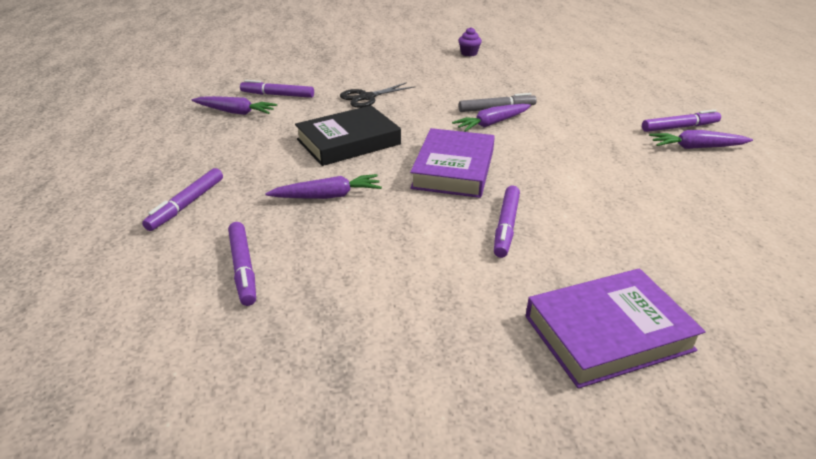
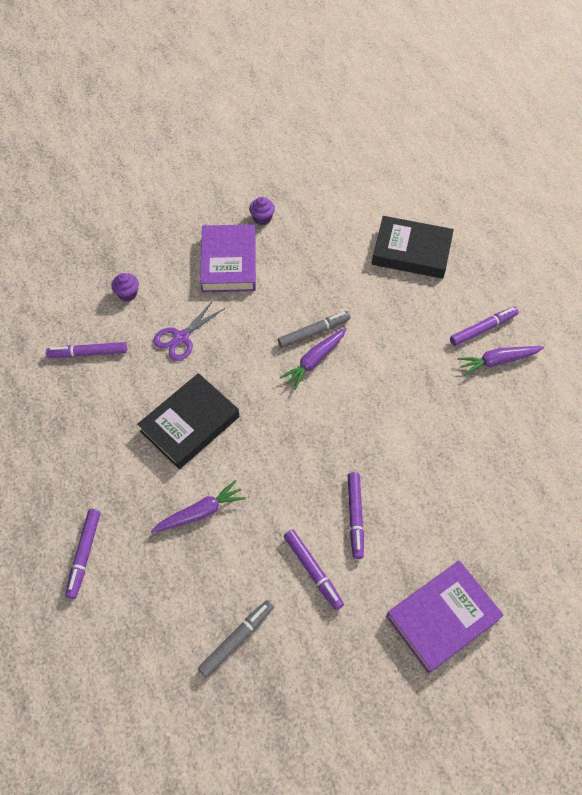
camera: 15 degrees left, 25 degrees up
purple carrot [192,96,277,115] -> none
purple marker [228,222,256,306] -> purple marker moved to [284,530,344,610]
black scissors [340,82,415,108] -> purple scissors [153,301,225,361]
purple book [410,128,495,198] -> purple book moved to [200,224,256,292]
none -> purple cupcake [111,273,139,302]
none -> grey marker [198,600,274,678]
none -> black book [372,216,454,279]

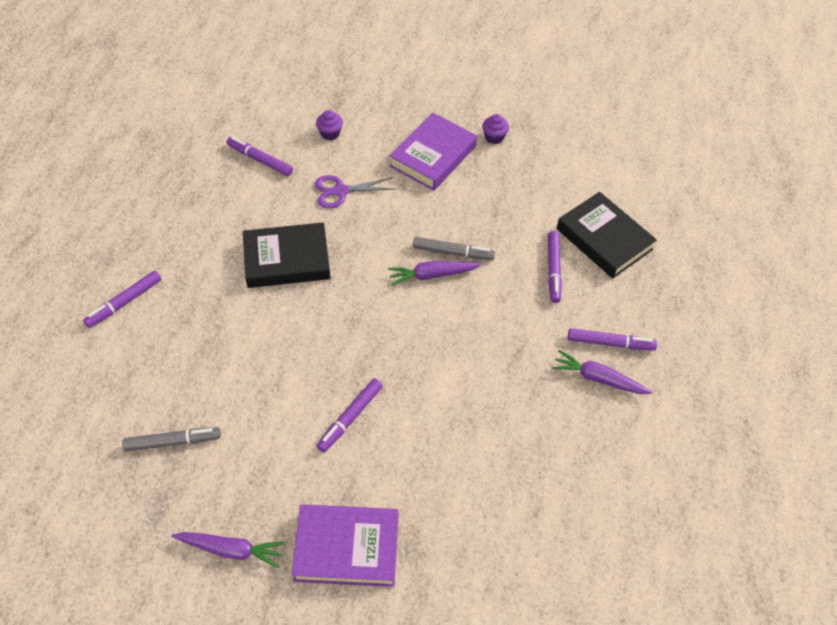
camera: 35 degrees right, 5 degrees down
purple carrot [151,480,246,533] -> purple carrot moved to [171,532,285,568]
purple marker [284,530,344,610] -> purple marker moved to [548,231,562,303]

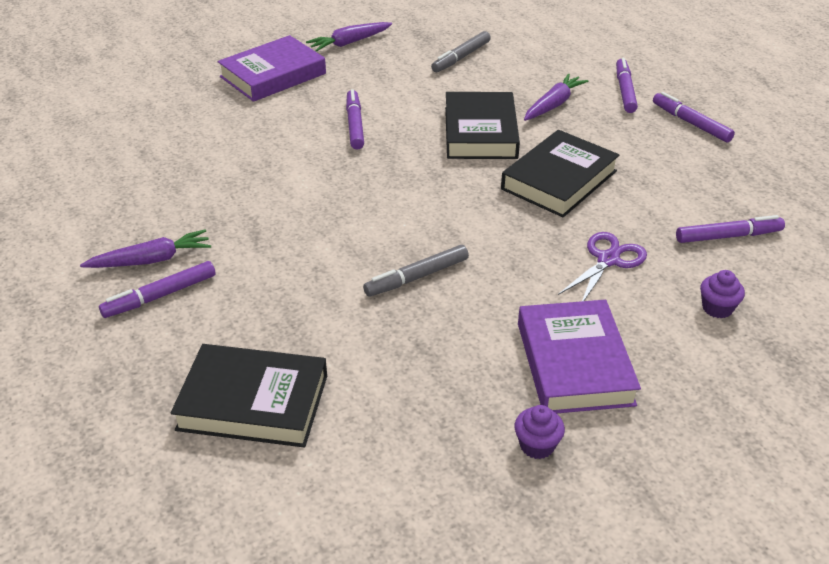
camera: 140 degrees right, 15 degrees down
purple carrot [388,261,482,286] -> purple carrot moved to [524,73,589,121]
purple marker [548,231,562,303] -> purple marker moved to [653,92,735,143]
none -> black book [445,92,520,159]

